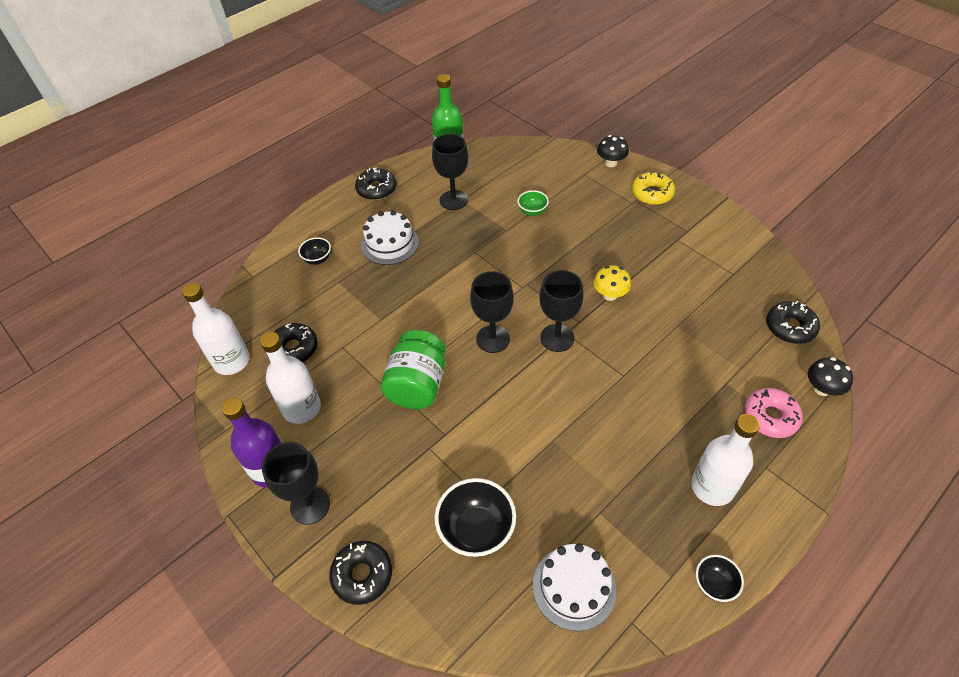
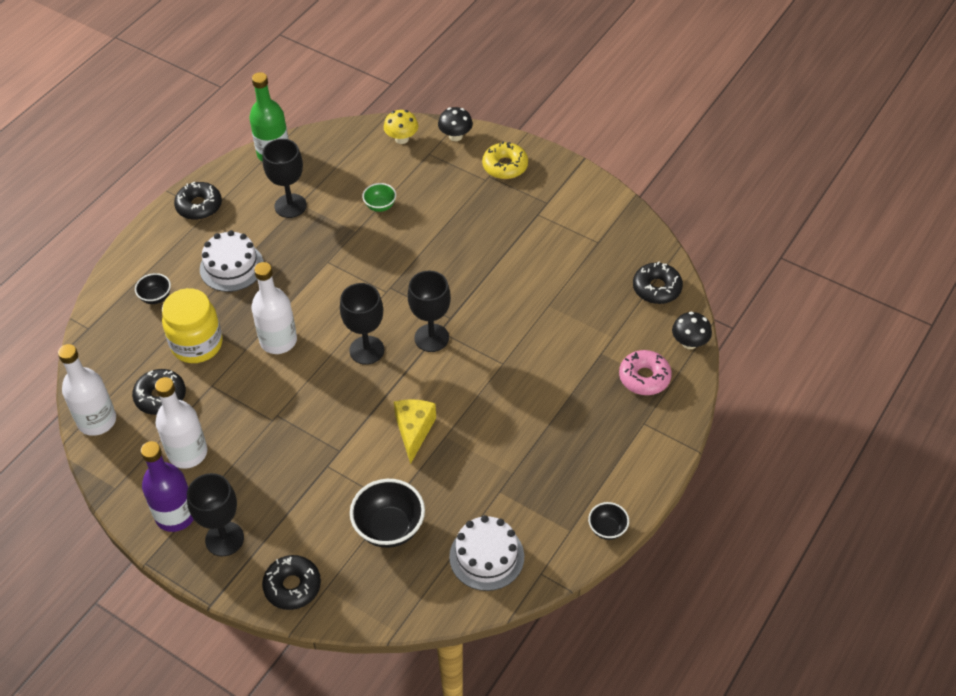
camera: 15 degrees left, 0 degrees up
green jar [381,330,446,409] -> none
yellow mushroom [594,265,631,301] -> yellow mushroom moved to [384,110,418,144]
white bottle [691,414,760,506] -> white bottle moved to [251,262,297,354]
none -> yellow jar [162,288,223,363]
none -> yellow cheese [394,399,436,464]

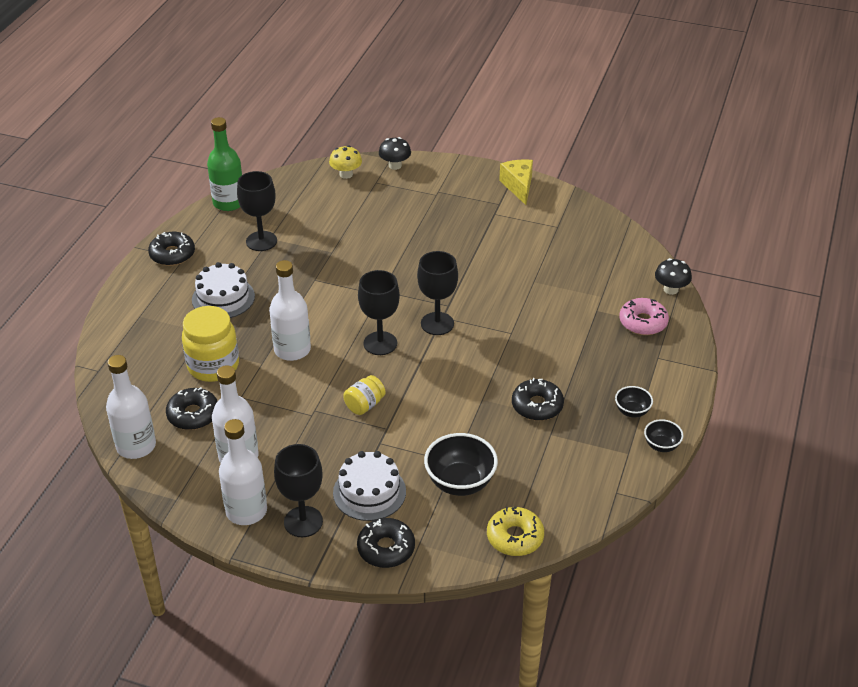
camera: 15 degrees left, 10 degrees down
black bowl [135,273,171,304] -> black bowl moved to [615,386,653,418]
purple bottle [141,441,194,532] -> white bottle [219,419,267,525]
green bowl [362,183,396,212] -> none
yellow cheese [394,399,436,464] -> yellow cheese moved to [499,160,533,205]
white cake [449,515,524,591] -> white cake moved to [333,451,406,521]
yellow donut [482,141,528,179] -> yellow donut moved to [487,507,544,556]
black donut [633,261,683,304] -> black donut moved to [512,378,564,421]
none -> yellow jar [343,375,386,415]

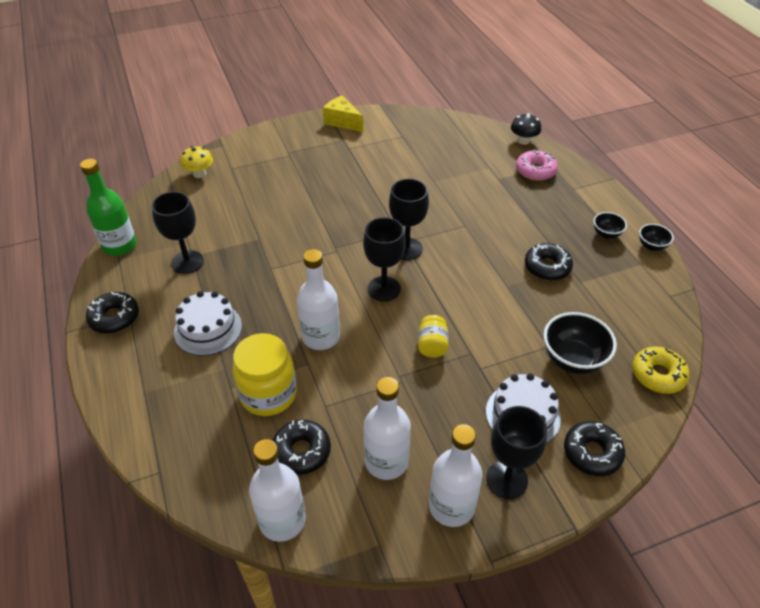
camera: 40 degrees left, 5 degrees up
black mushroom [379,137,411,170] -> none

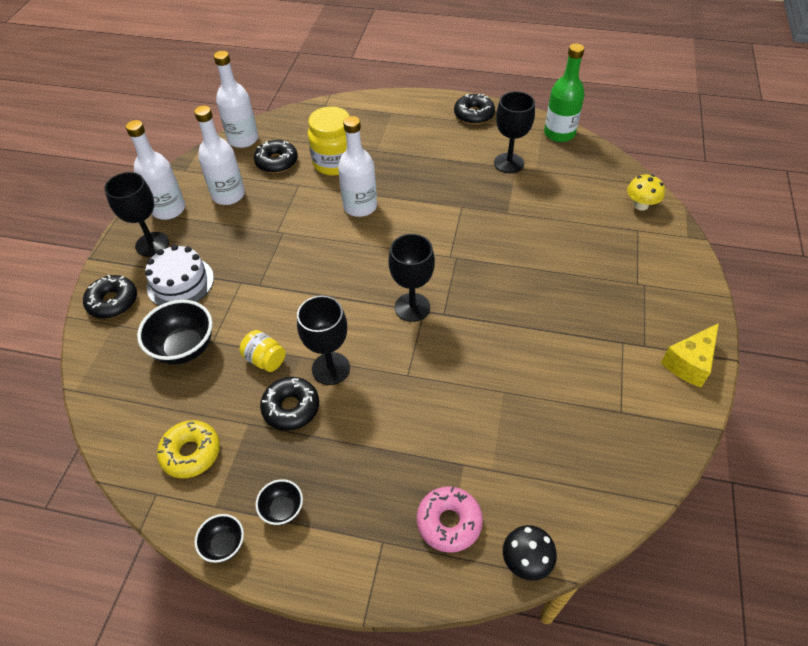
camera: 125 degrees right, 5 degrees up
white cake [174,291,242,356] -> none
yellow cheese [323,96,363,132] -> yellow cheese turned 150 degrees clockwise [661,323,719,387]
black goblet [363,217,406,301] -> black goblet moved to [297,296,350,385]
yellow jar [418,315,449,358] -> yellow jar moved to [239,330,286,372]
yellow donut [632,347,690,394] -> yellow donut moved to [157,420,220,478]

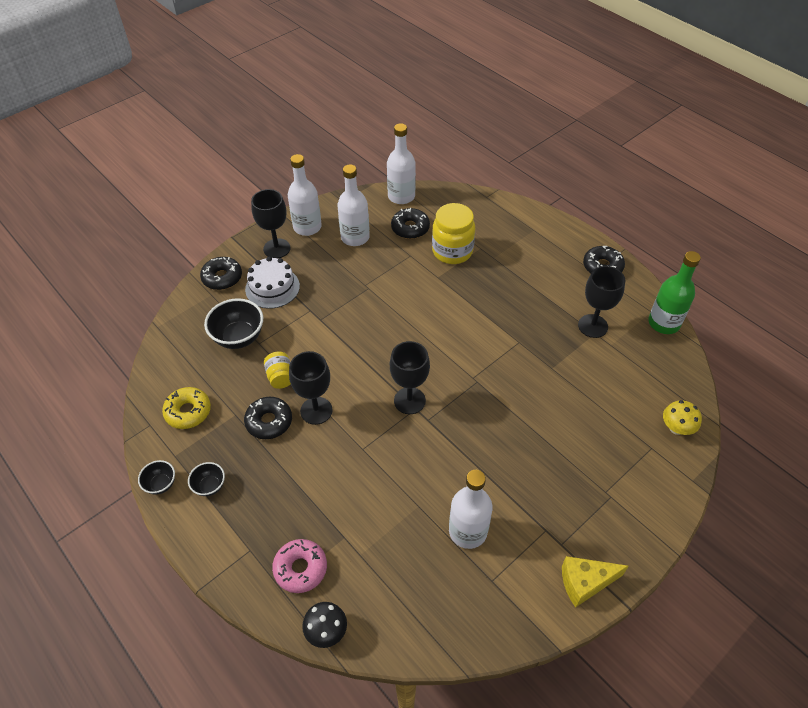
camera: 35 degrees right, 0 degrees up
white bottle [338,116,377,217] -> white bottle moved to [449,470,493,549]

